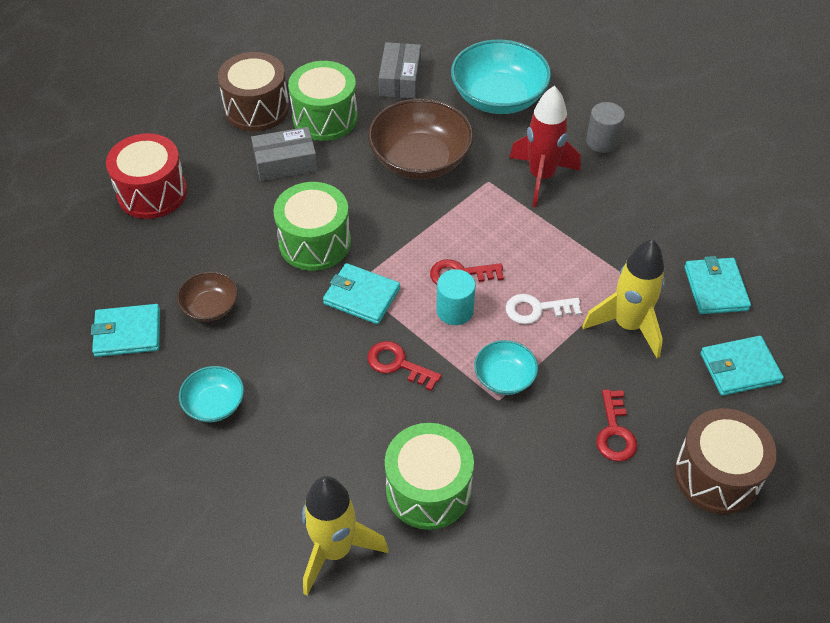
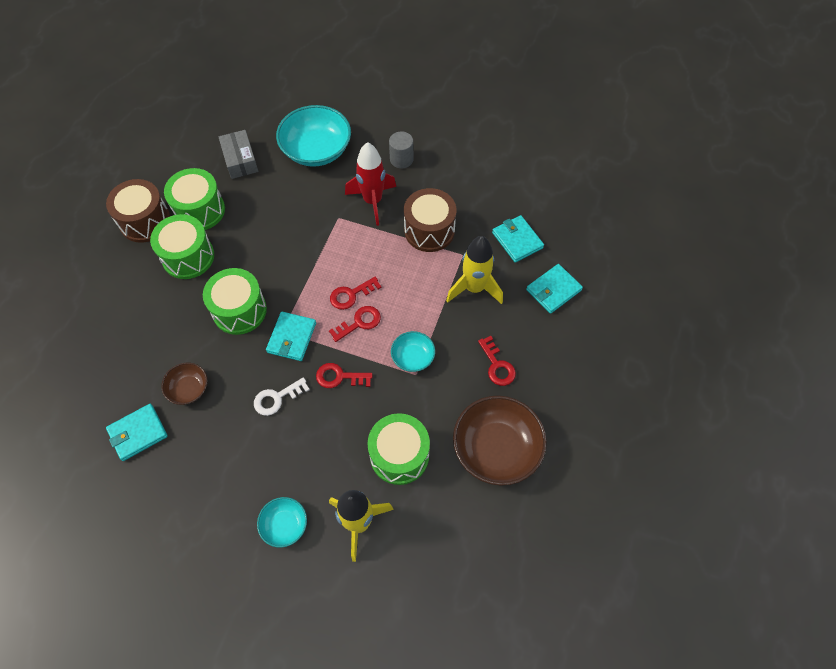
camera: 25 degrees left, 10 degrees up
red drum [106,133,187,219] -> none
turquoise bowl [179,366,244,422] -> turquoise bowl moved to [257,497,307,548]
grey box [251,127,318,181] -> green drum [150,214,214,279]
turquoise wallet [323,263,400,324] -> turquoise wallet turned 75 degrees counterclockwise [266,312,316,361]
brown bowl [368,99,474,180] -> brown bowl moved to [453,396,547,486]
turquoise cylinder [436,269,476,325] -> red key [329,306,381,342]
white key [506,294,582,324] -> white key moved to [254,377,310,416]
brown drum [674,408,777,514] -> brown drum moved to [404,188,457,252]

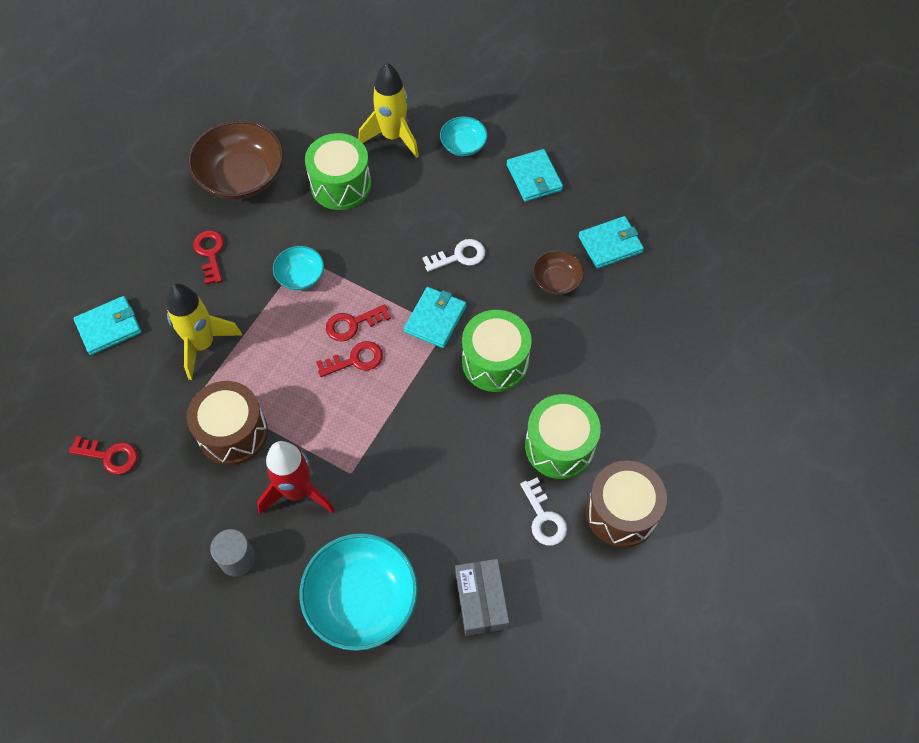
camera: 170 degrees left, 0 degrees up
green drum [164,168,225,230] -> white key [520,478,567,546]
red key [316,363,372,388] -> red key moved to [69,436,138,475]
turquoise wallet [492,215,544,262] -> turquoise wallet moved to [507,149,563,202]

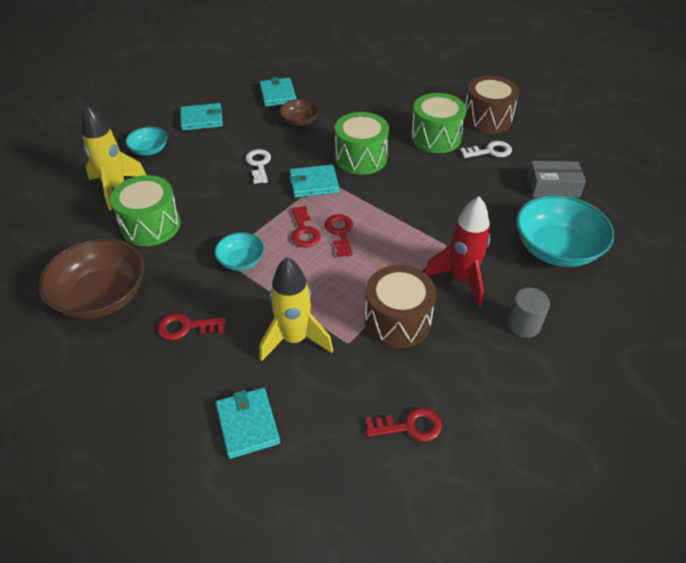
camera: 80 degrees left, 15 degrees down
red key [69,436,138,475] -> red key turned 60 degrees clockwise [366,408,442,442]
turquoise wallet [404,287,466,348] -> turquoise wallet turned 45 degrees counterclockwise [289,165,339,198]

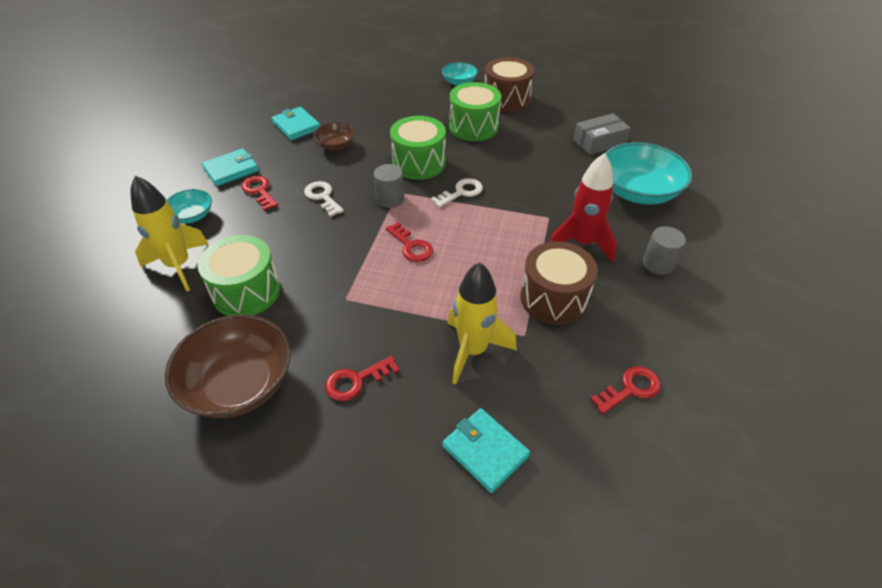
camera: 25 degrees left, 0 degrees up
turquoise bowl [214,232,264,271] -> turquoise bowl moved to [442,62,478,86]
turquoise wallet [289,165,339,198] -> grey cylinder [374,164,404,208]
red key [325,214,353,257] -> red key moved to [242,176,278,211]
white key [460,141,512,158] -> white key moved to [431,178,483,208]

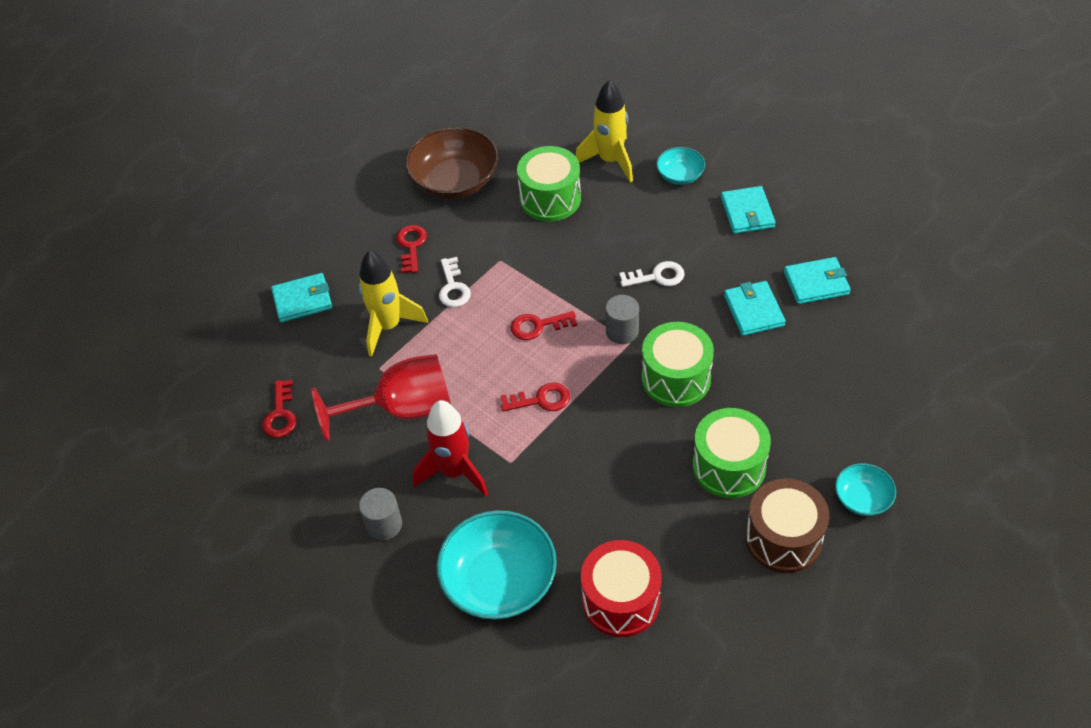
camera: 120 degrees right, 5 degrees up
red key [242,176,278,211] -> red key moved to [501,383,570,411]
brown bowl [313,122,355,150] -> turquoise wallet [724,281,786,336]
white key [431,178,483,208] -> white key moved to [439,257,471,307]
brown drum [521,241,598,325] -> red goblet [311,354,451,441]
grey box [573,113,631,155] -> red drum [581,540,662,637]

